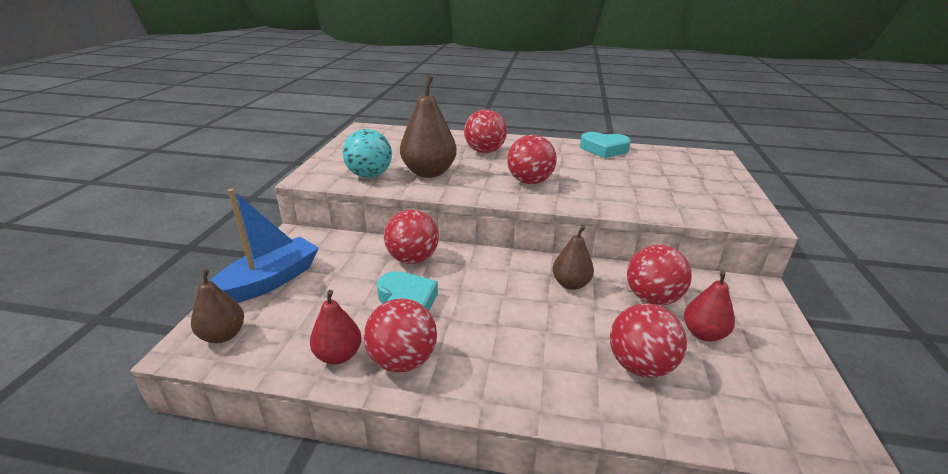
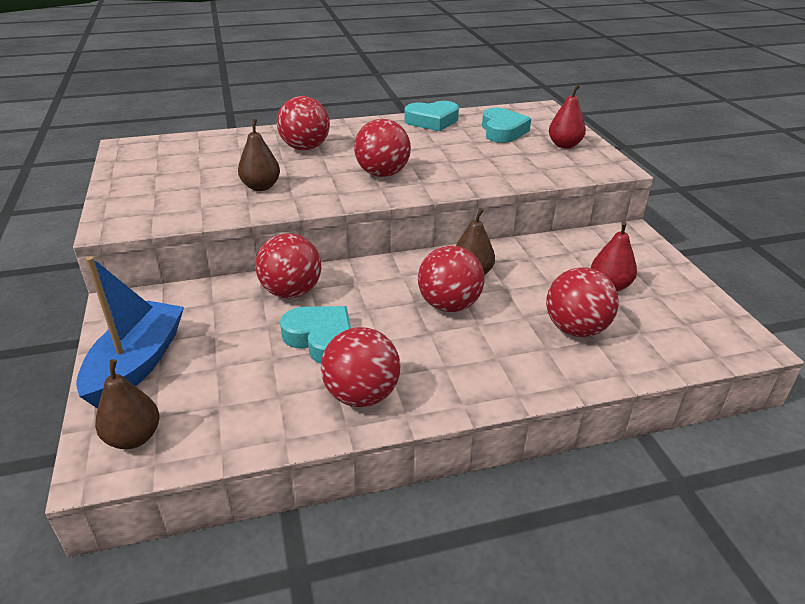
camera: 25 degrees left, 5 degrees up
red pear [310,290,362,364] -> red pear moved to [549,84,586,149]
turquoise ball [342,129,392,178] -> none
brown pear [400,75,457,178] -> brown pear [238,119,280,191], size x0.59
red ball [627,244,692,305] -> red ball moved to [418,245,484,312]
none -> turquoise heart [482,108,531,143]

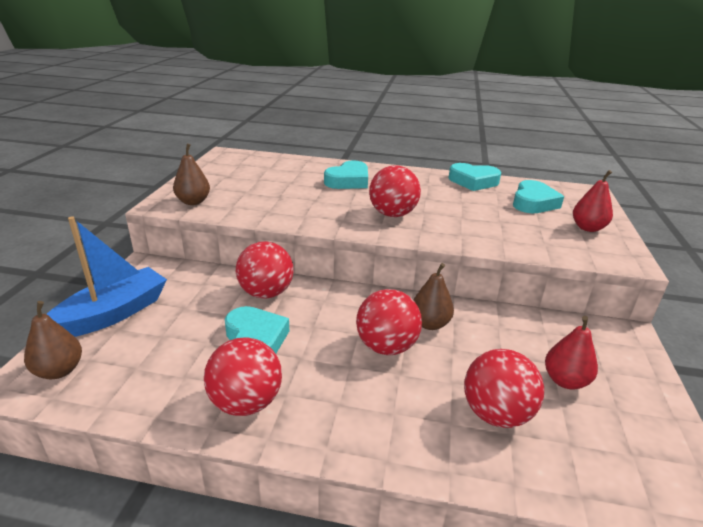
camera: 25 degrees right, 5 degrees down
brown pear [238,119,280,191] -> brown pear moved to [173,144,210,205]
red ball [277,96,330,151] -> turquoise heart [324,160,368,189]

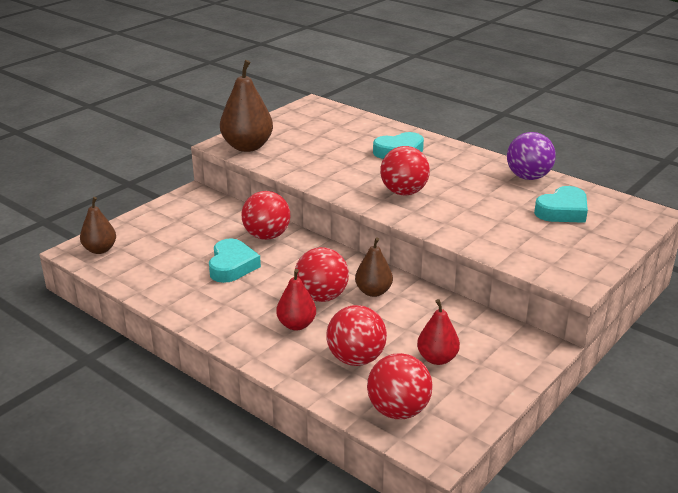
camera: 30 degrees right, 0 degrees up
blue boat [47,217,167,337] -> none
brown pear [173,144,210,205] -> brown pear [220,60,273,152], size x1.69
red ball [204,337,282,416] -> red ball moved to [367,353,433,419]
turquoise heart [448,163,501,191] -> purple ball [507,132,556,180]
red pear [573,170,613,232] -> red pear moved to [276,269,316,330]

